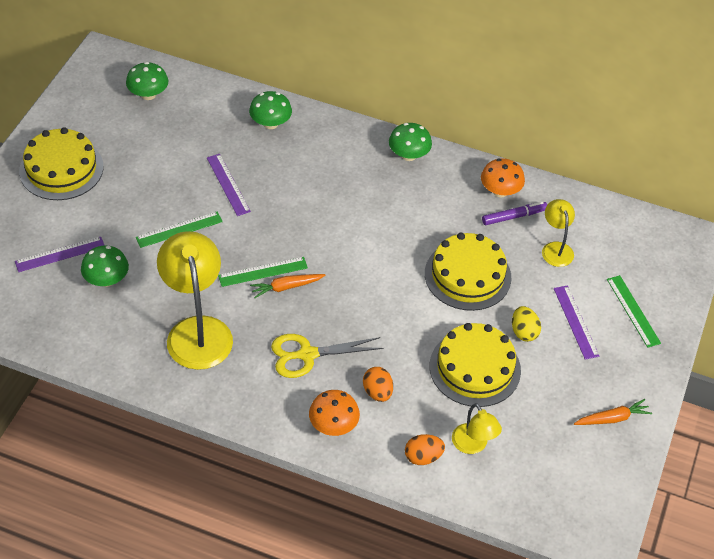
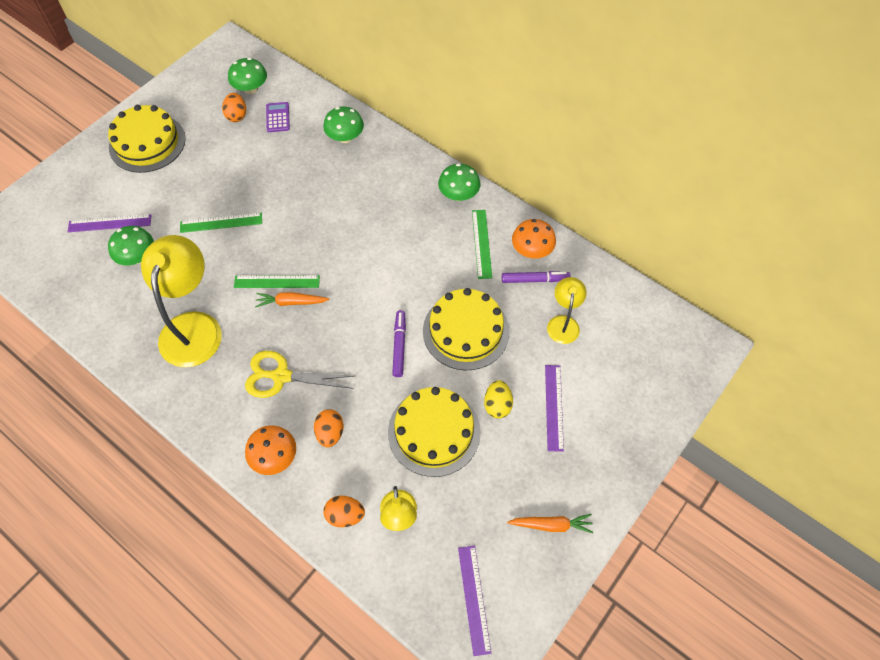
camera: 20 degrees right, 10 degrees up
purple ruler [207,154,251,216] -> purple ruler moved to [458,546,491,656]
green ruler [607,275,661,348] -> green ruler moved to [472,210,492,279]
none -> orange egg [222,93,246,122]
none -> purple calculator [266,102,290,132]
none -> purple marker [392,310,406,377]

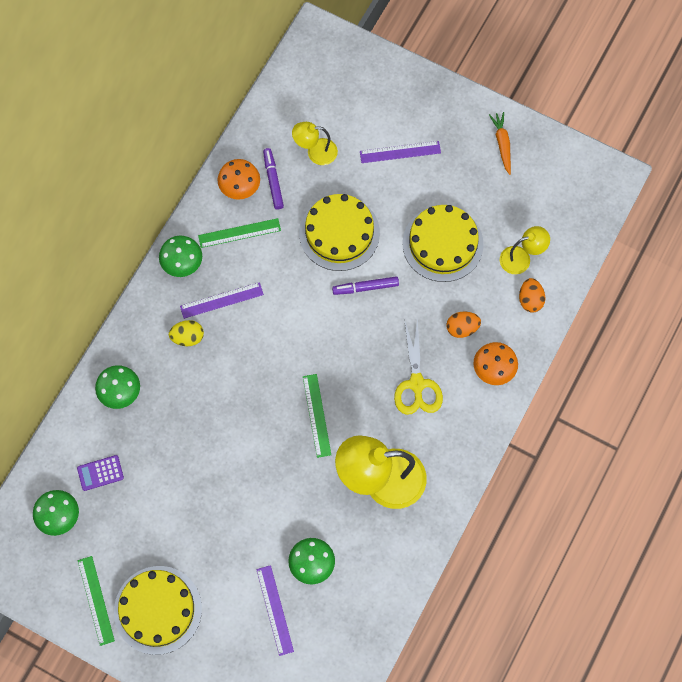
camera: 100 degrees left, 10 degrees up
green ruler [180,213,262,233] -> green ruler moved to [78,556,115,646]
orange egg [222,93,246,122] -> none
orange carrot [255,292,329,308] -> none
purple ruler [458,546,491,656] -> purple ruler moved to [180,282,264,319]
yellow egg [484,380,513,419] -> yellow egg moved to [169,320,204,346]

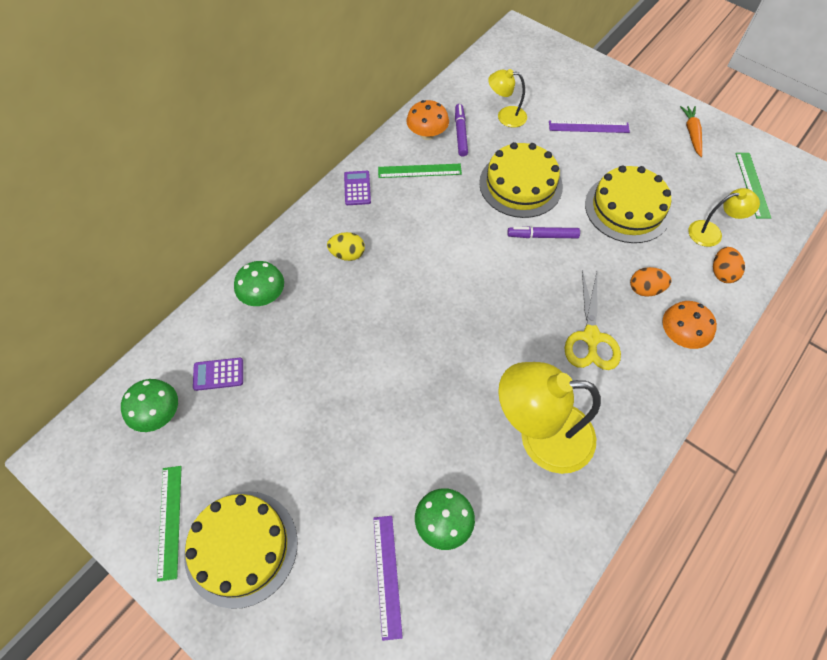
camera: 10 degrees right, 10 degrees down
green mushroom [159,236,202,277] -> purple calculator [344,171,371,205]
purple ruler [180,282,264,319] -> none
green ruler [303,374,331,458] -> green ruler moved to [736,153,771,219]

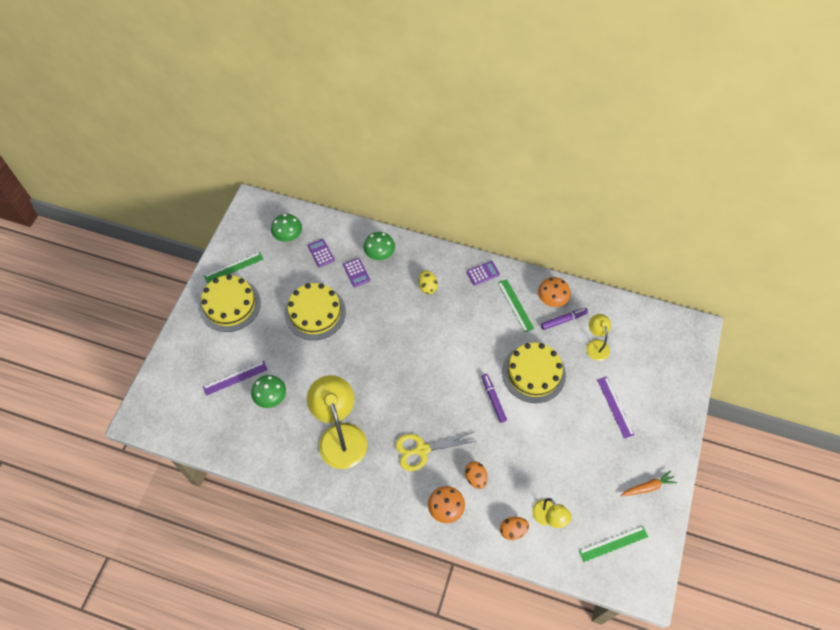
camera: 70 degrees right, 0 degrees up
yellow cake [585,165,671,243] -> yellow cake moved to [284,283,346,340]
none -> purple calculator [343,258,370,287]

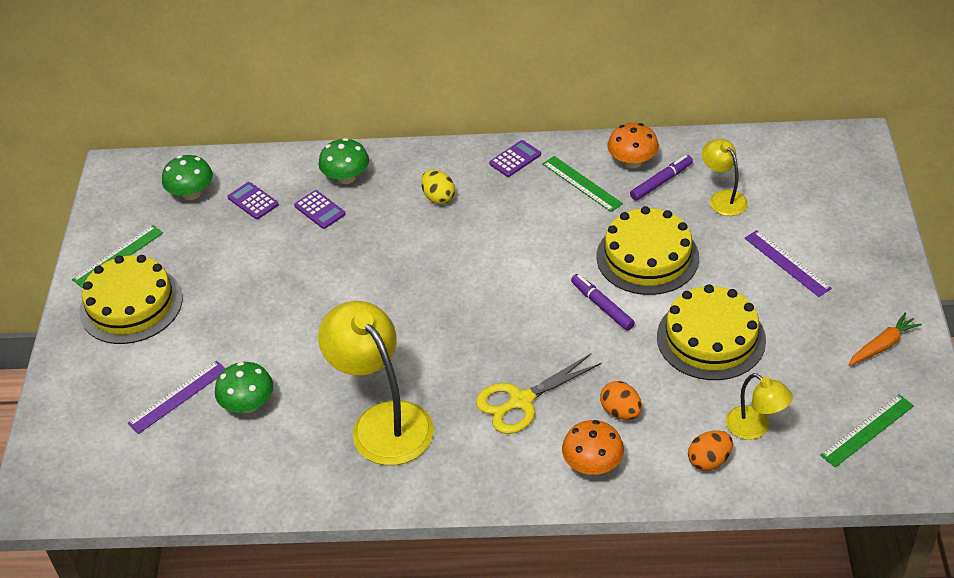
camera: 15 degrees left, 15 degrees down
yellow cake [284,283,346,340] -> yellow cake moved to [657,284,766,380]

